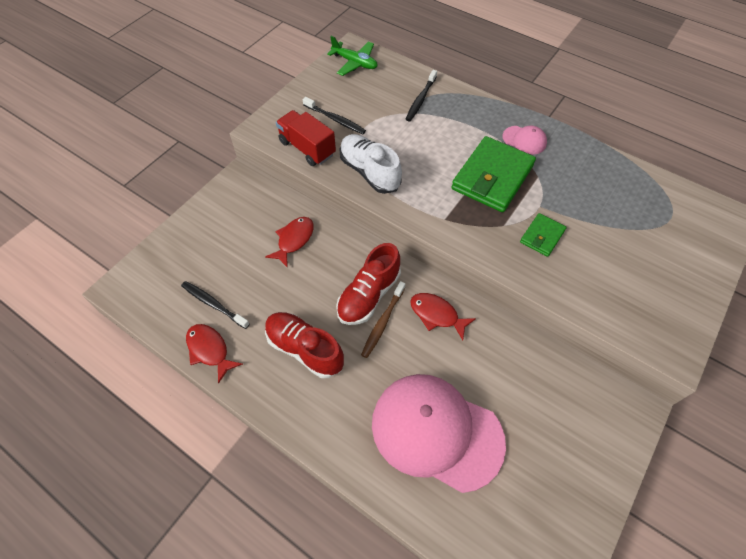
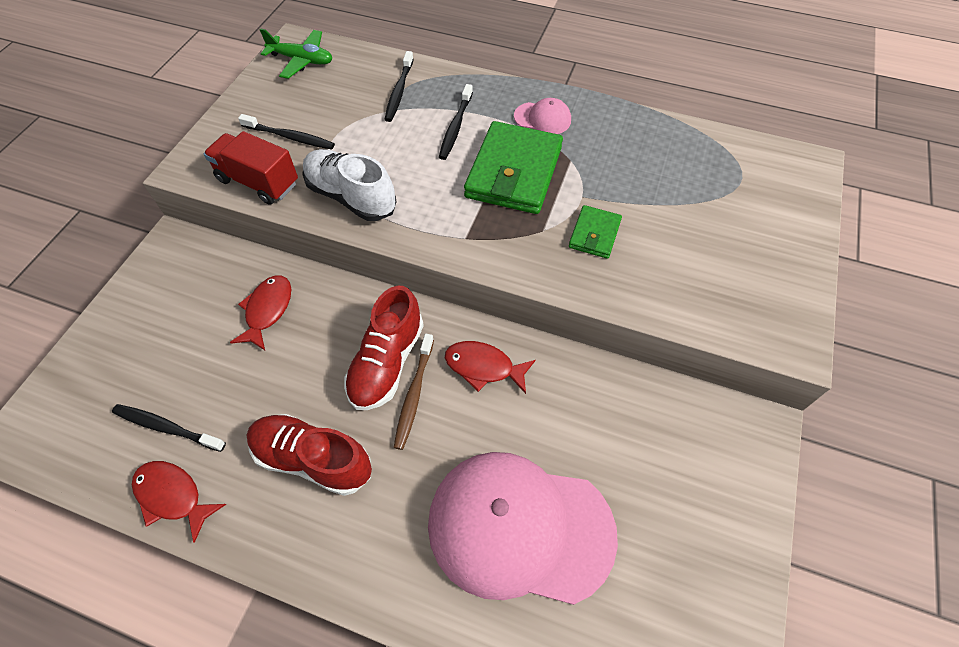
camera: 15 degrees left, 0 degrees up
none -> black toothbrush [439,84,473,160]

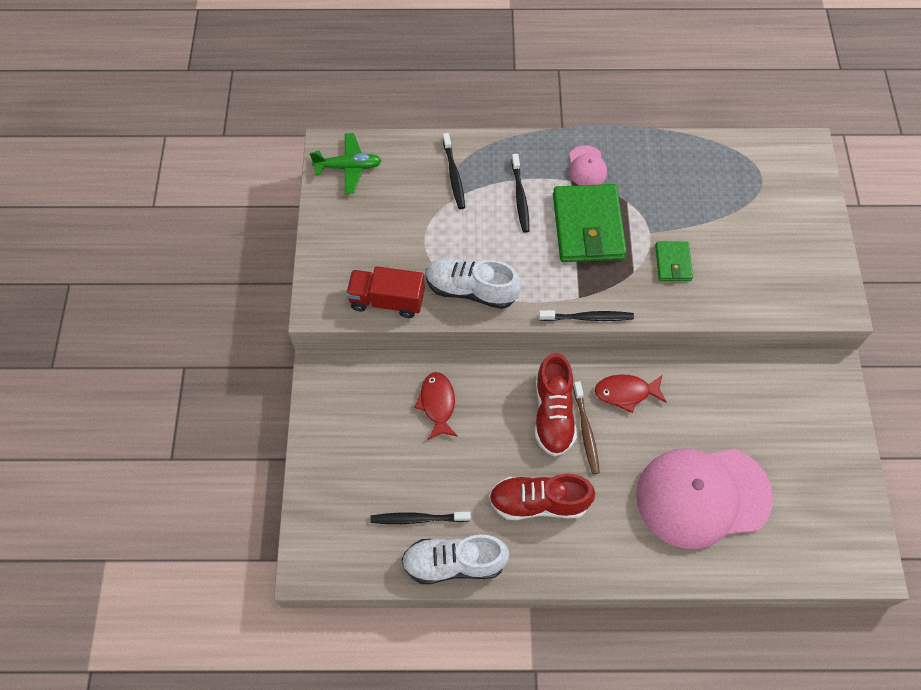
camera: 20 degrees left, 5 degrees up
red fish [132,461,226,543] -> white shoe [401,535,509,584]
black toothbrush [238,114,335,149] -> black toothbrush moved to [539,310,634,321]
pink cap [514,98,571,134] -> pink cap turned 90 degrees clockwise [569,145,607,185]

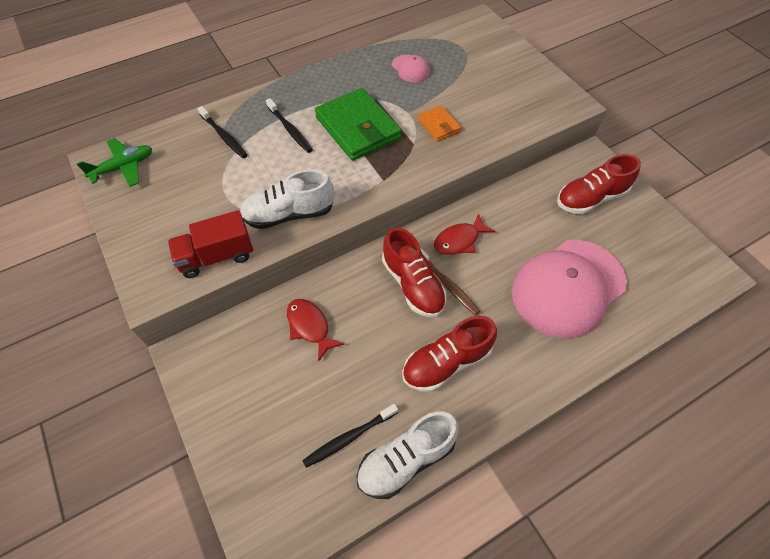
camera: 30 degrees left, 5 degrees down
black toothbrush [539,310,634,321] -> none
pink cap [569,145,607,185] -> pink cap moved to [392,55,430,82]
green wallet [655,242,693,281] -> orange wallet [418,105,462,142]
none -> red shoe [557,154,641,214]

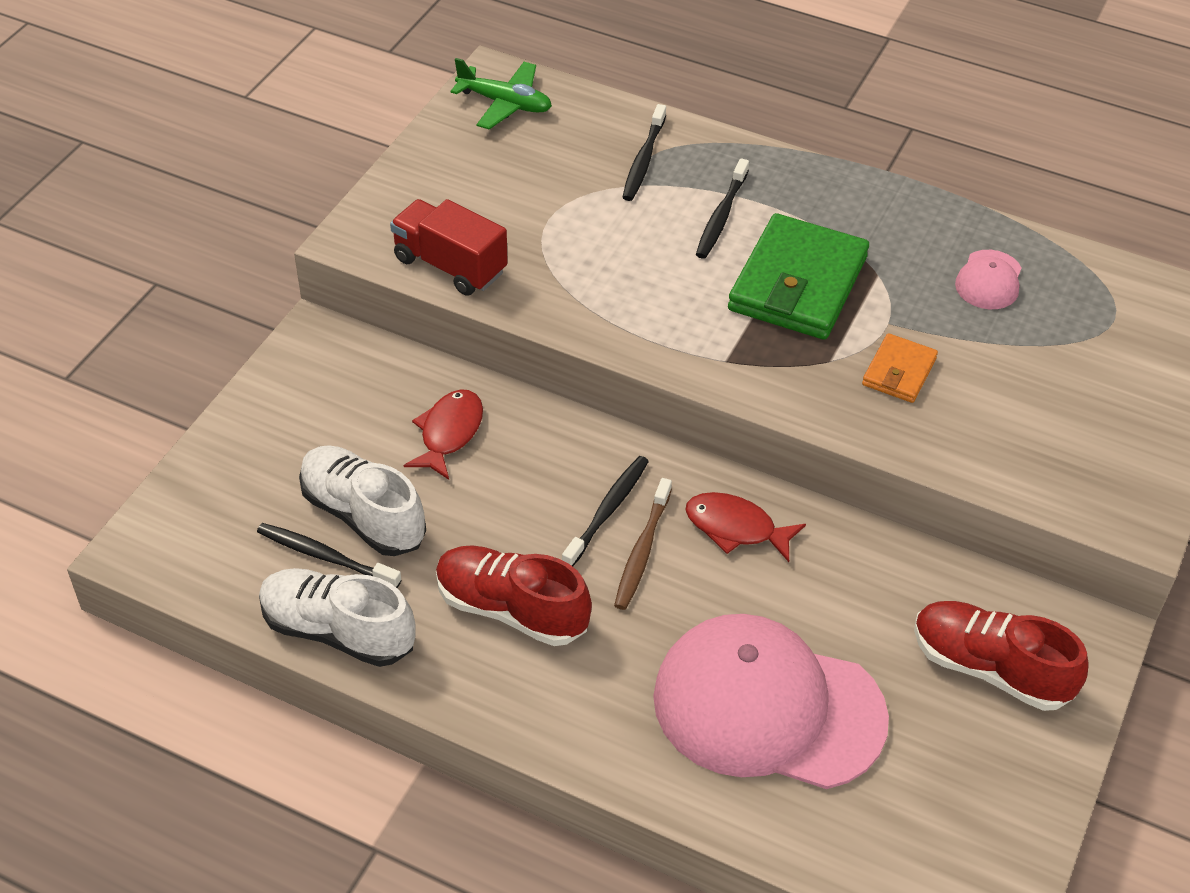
camera: 55 degrees right, 10 degrees down
white shoe [240,169,334,229] -> white shoe moved to [299,445,426,556]
red shoe [382,228,447,317] -> black toothbrush [562,456,649,567]

